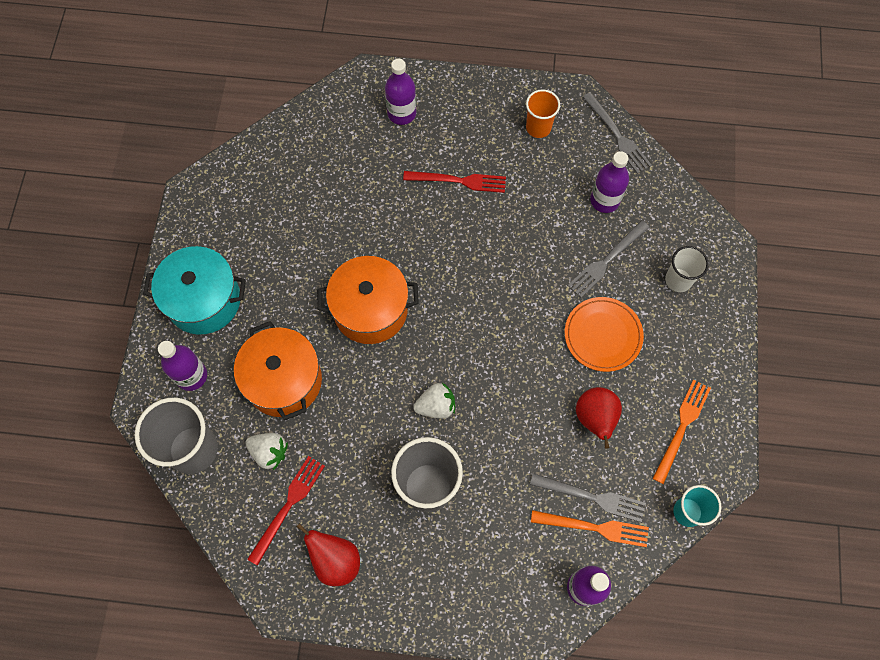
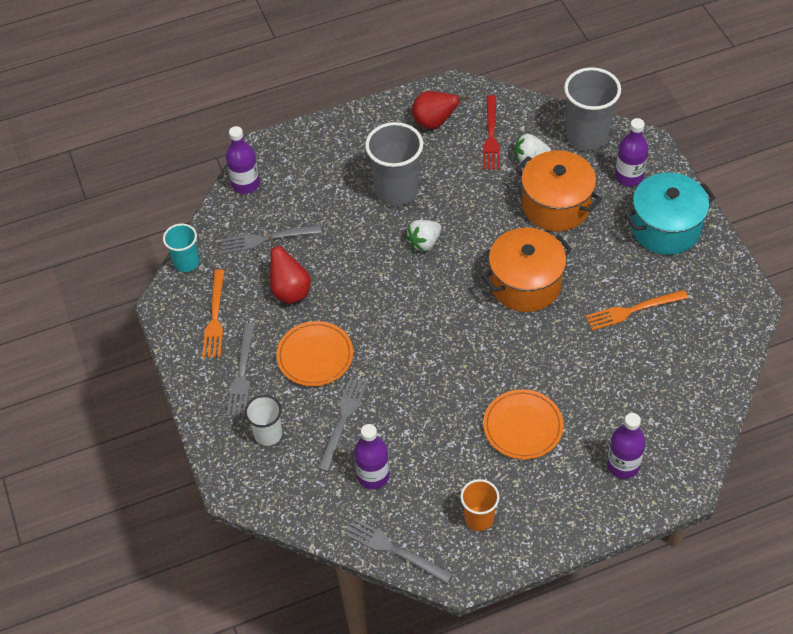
camera: 155 degrees right, 15 degrees down
red fork [403,171,506,193] -> orange plate [483,389,564,459]
orange fork [531,510,649,547] -> orange fork moved to [585,290,688,331]
none -> grey fork [227,323,255,417]

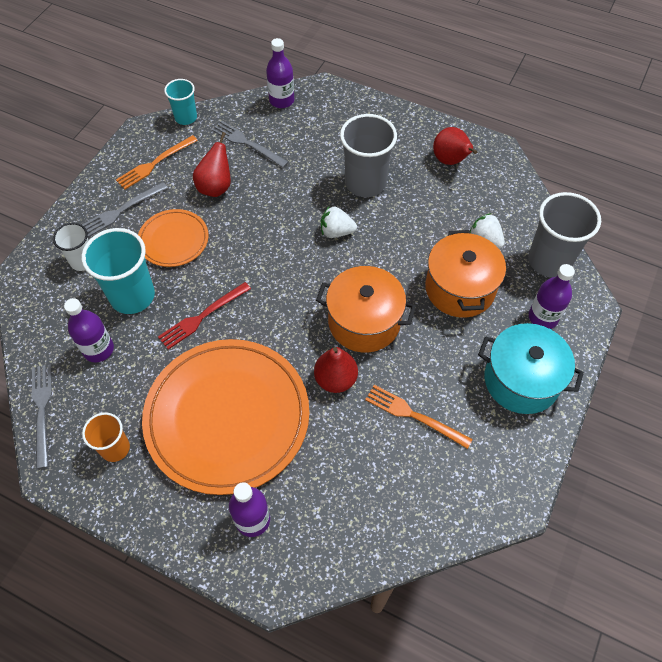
camera: 45 degrees right, 5 degrees up
grey fork [317,377,368,472] -> turquoise cup [82,228,155,314]
red fork [483,95,500,170] -> red fork moved to [158,282,251,349]
orange plate [483,389,564,459] -> orange plate [142,339,309,495], size x2.03
none -> red pear [314,347,358,393]

